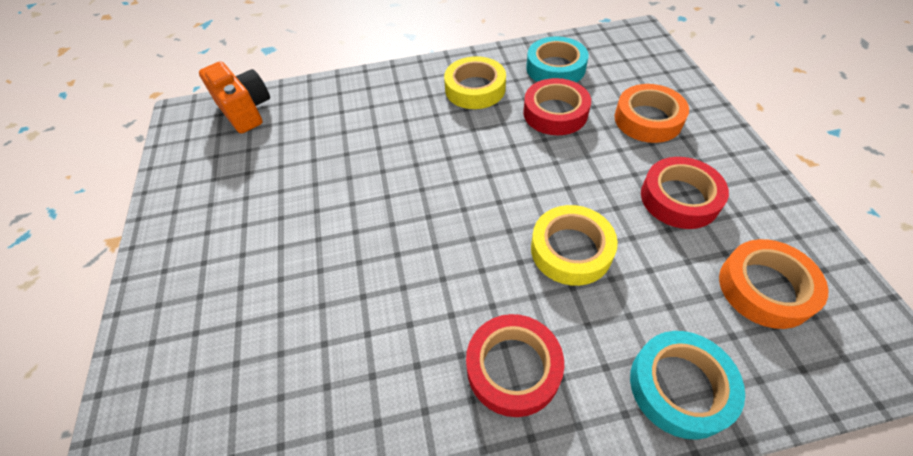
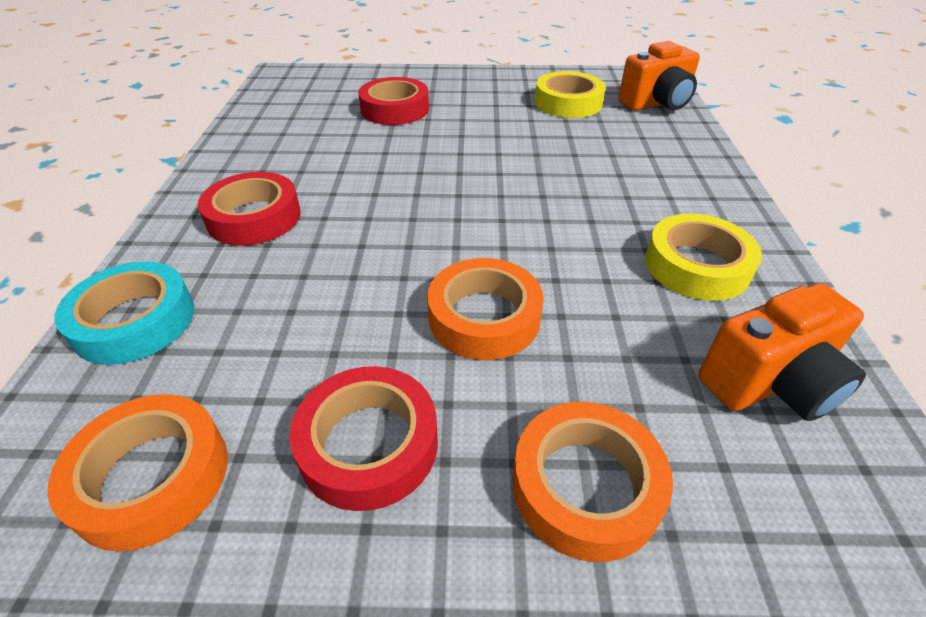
camera: 100 degrees right, 10 degrees down
red tape [523,78,591,135] -> red tape moved to [358,77,429,125]
turquoise tape [526,36,589,83] -> orange camera [698,283,866,421]
yellow tape [531,205,618,286] -> yellow tape moved to [535,71,606,118]
none -> orange tape [427,258,544,360]

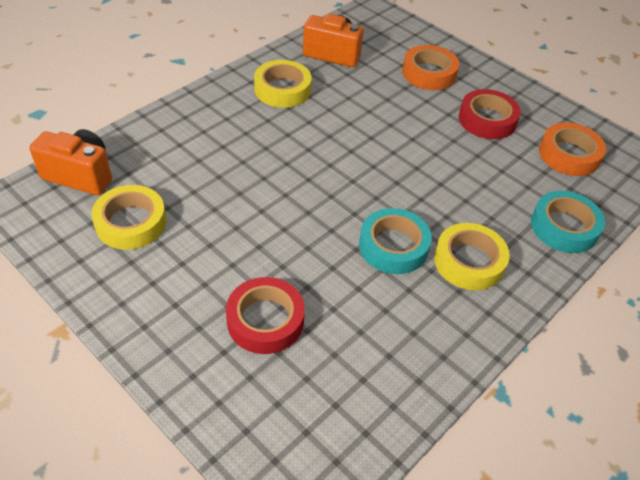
camera: 140 degrees left, 5 degrees up
red tape [198,172,301,246] -> yellow tape [434,223,510,290]
orange tape [427,258,544,360] -> none
none -> turquoise tape [359,208,432,274]

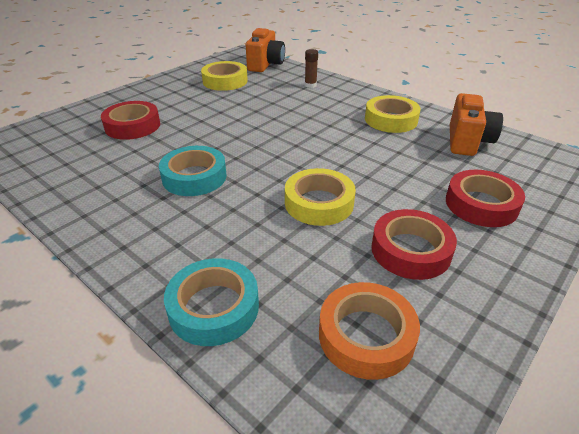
camera: 90 degrees right, 10 degrees down
orange tape [402,45,459,90] -> red tape [446,170,525,227]
yellow tape [434,223,510,290] -> yellow tape moved to [285,168,356,226]
none -> brown glue stick [305,49,318,88]

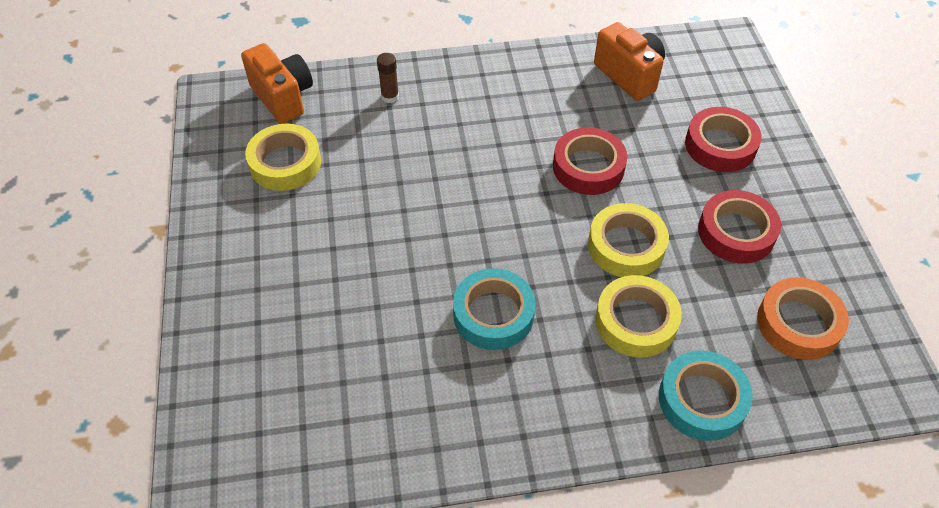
camera: 50 degrees left, 15 degrees up
red tape [101,101,160,140] -> red tape moved to [553,127,627,195]
yellow tape [365,95,421,133] -> yellow tape moved to [595,275,682,358]

